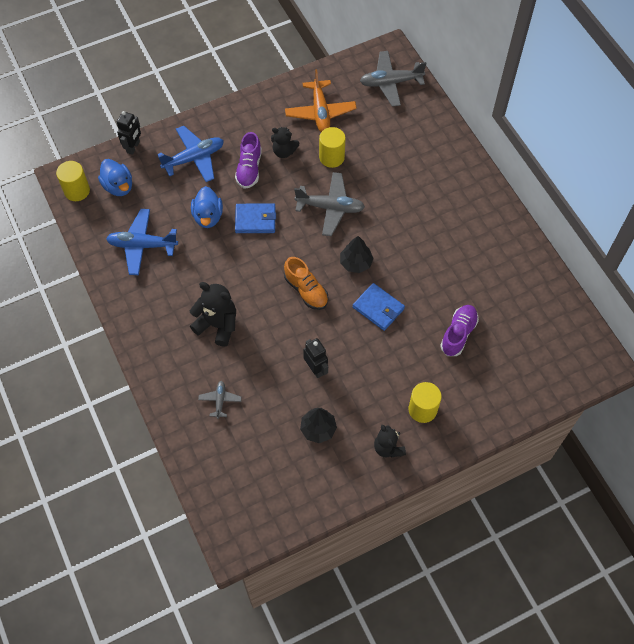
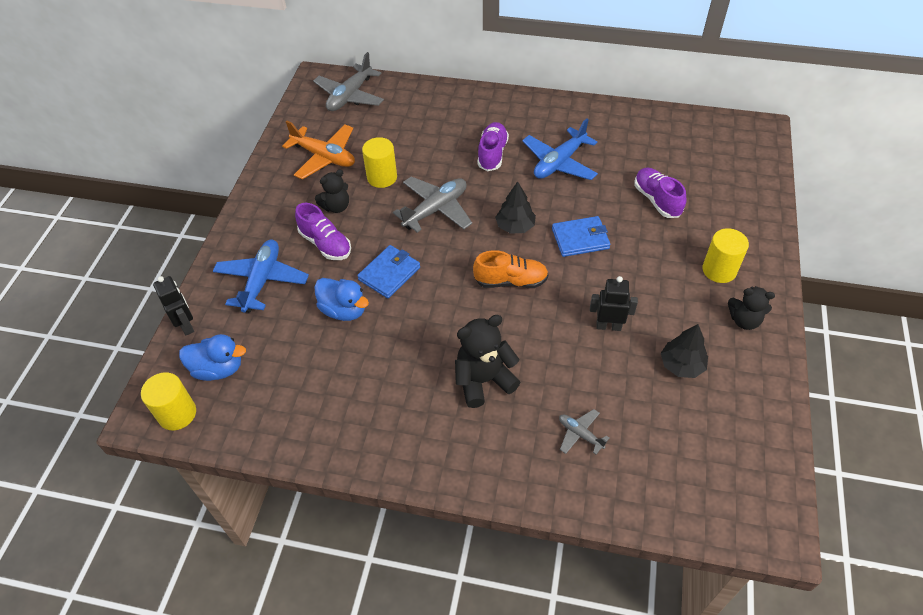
camera: 50 degrees left, 10 degrees down
blue plane [106,209,178,275] -> blue plane moved to [522,118,598,180]
none -> purple shoe [477,122,509,171]

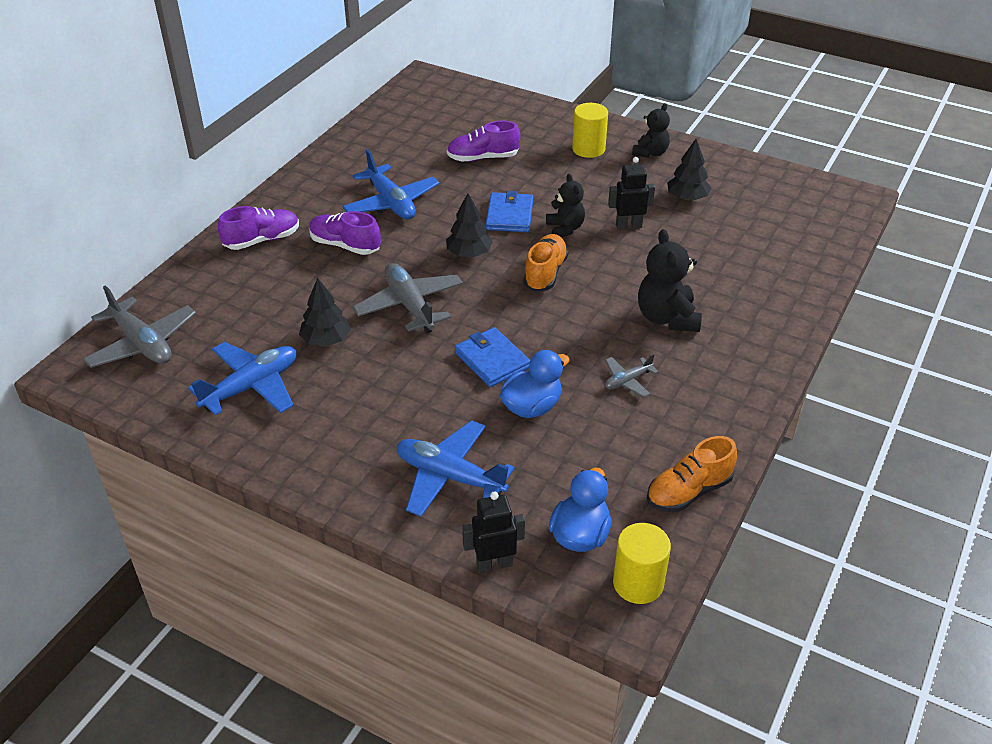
camera: 75 degrees left, 10 degrees down
orange plane [282,121,355,180] -> blue plane [188,342,296,416]
purple shoe [295,203,351,260] -> purple shoe moved to [218,206,299,250]
black teddy bear [315,169,349,213] -> black teddy bear moved to [546,174,585,238]
yellow cylinder [362,137,397,188] -> black tree [299,278,351,347]
grey plane [559,409,609,455] -> grey plane moved to [605,353,659,397]
black robot [590,276,638,331] -> black robot turned 60 degrees clockwise [608,157,655,230]
none -> orange shoe [647,436,737,512]

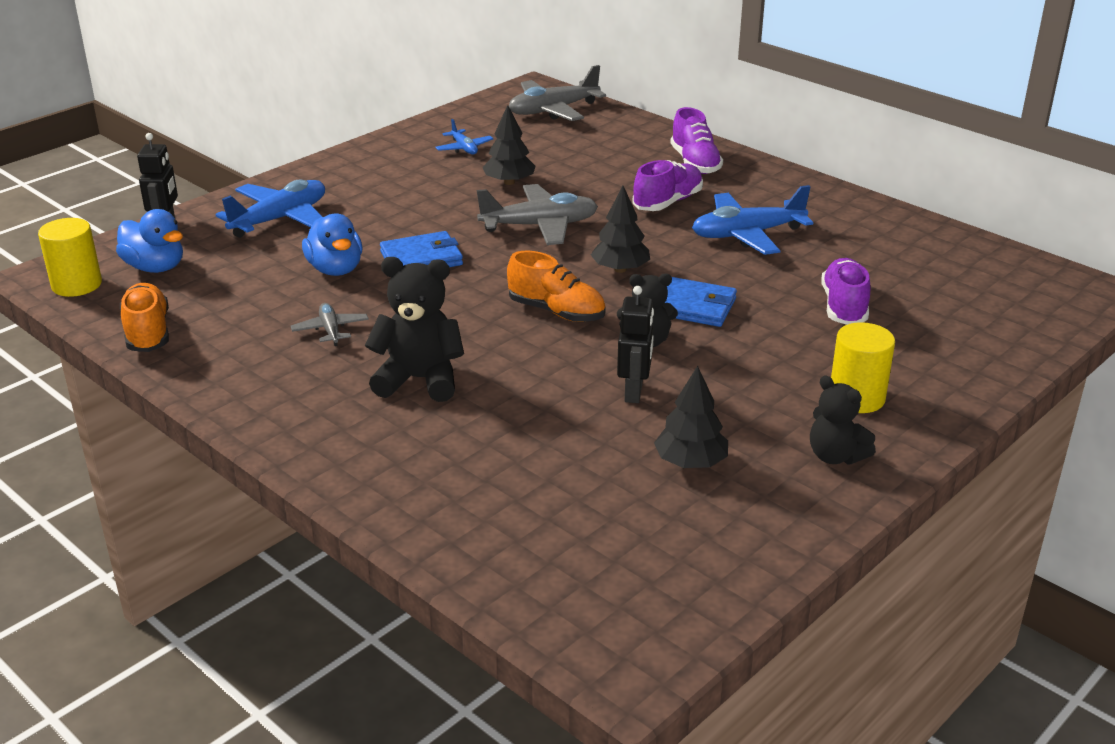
camera: 105 degrees right, 10 degrees down
blue plane [188,342,296,416] -> blue plane [435,119,493,155], size x0.52

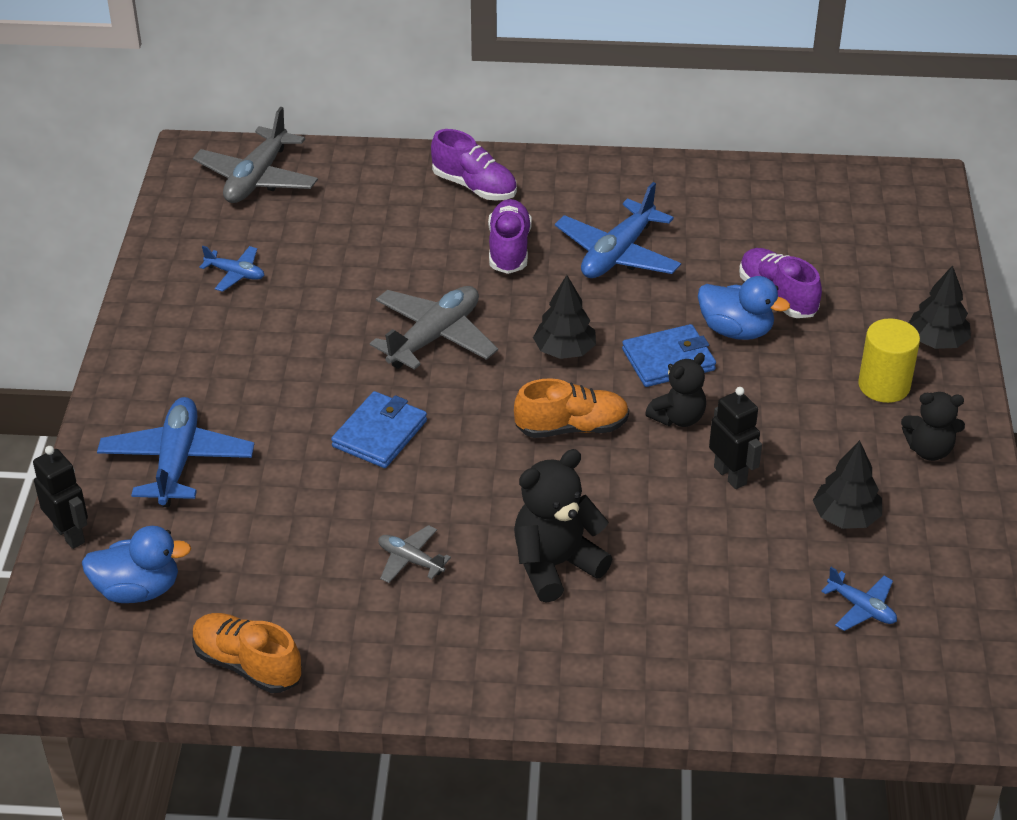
camera: 40 degrees left, 10 degrees up
yellow cylinder [38,218,102,297] -> none
blue duck [302,214,362,276] -> blue duck moved to [698,276,790,340]
black tree [483,105,536,185] -> black tree moved to [909,265,971,349]
none -> blue plane [821,567,897,631]

